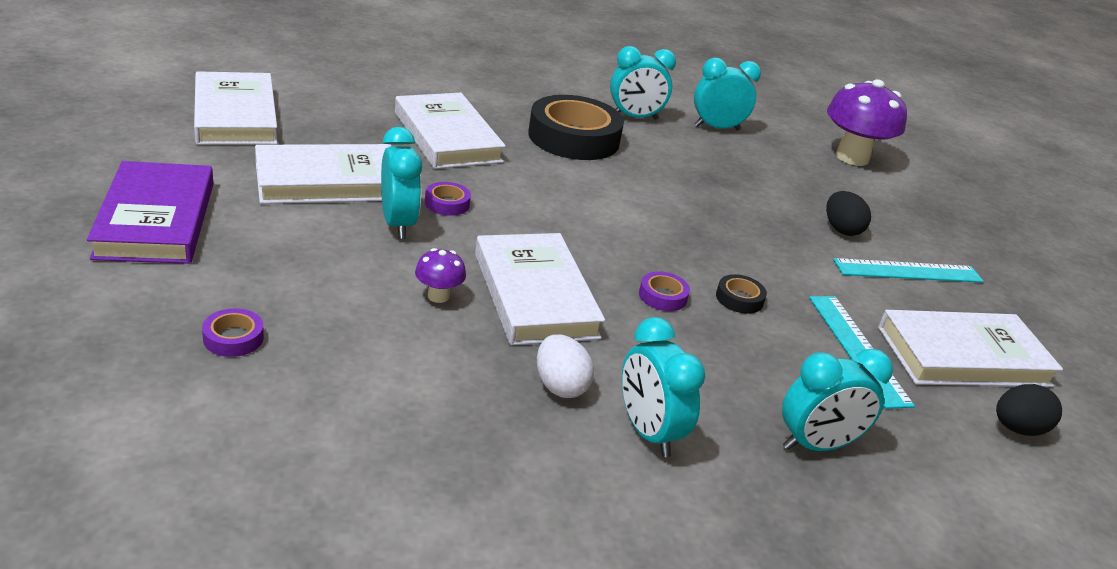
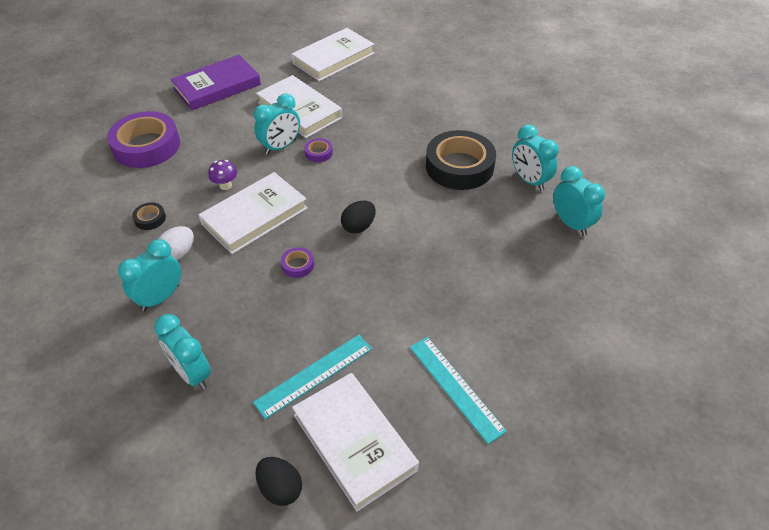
camera: 70 degrees right, 15 degrees up
purple tape [202,308,264,357] -> purple tape [107,111,180,168], size x2.40
white book [395,93,506,169] -> none
black tape [716,274,767,314] -> black tape moved to [132,202,166,230]
black egg [826,191,871,236] -> black egg moved to [341,200,376,234]
purple mushroom [827,79,907,166] -> none

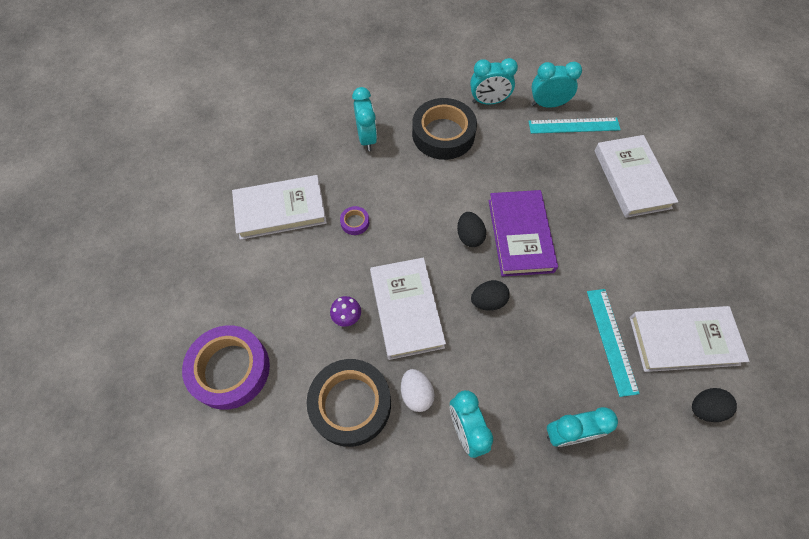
camera: 60 degrees left, 15 degrees up
black tape [132,202,166,230] -> black tape [307,359,391,447], size x2.40
purple book [171,55,261,111] -> purple book moved to [489,190,558,277]
turquoise clock [254,93,300,155] -> turquoise clock moved to [352,87,377,151]
purple tape [281,247,314,278] -> black egg [471,280,510,311]
white book [291,28,375,81] -> white book moved to [594,135,679,218]
turquoise ruler [410,337,507,444] -> turquoise ruler moved to [528,117,621,134]

